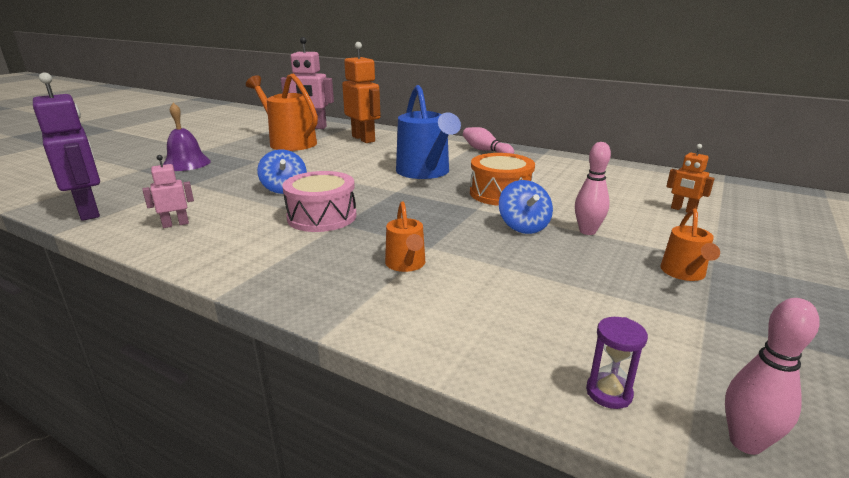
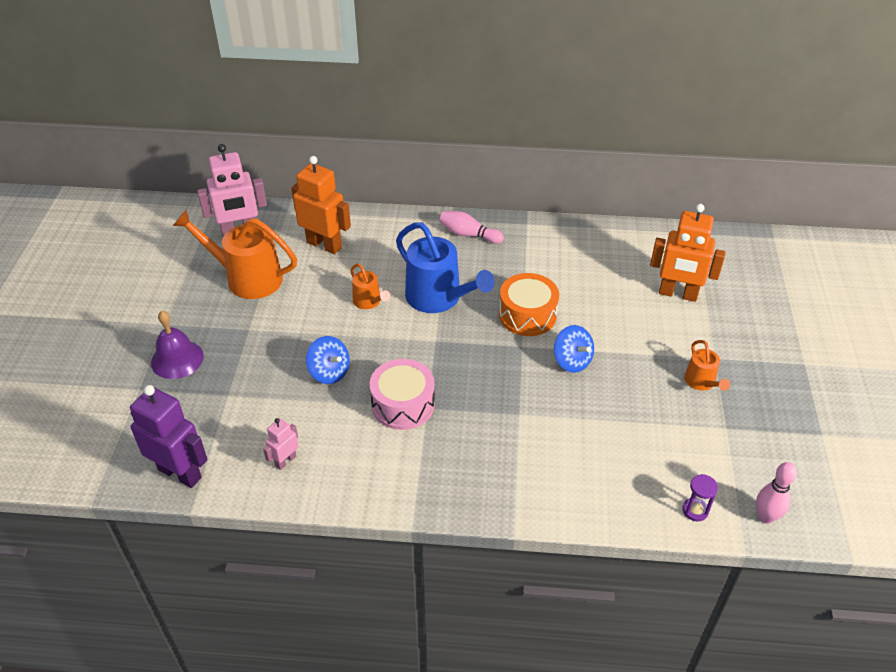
camera: 25 degrees left, 20 degrees up
orange watering can [385,201,425,272] -> orange watering can moved to [350,263,390,309]
pink bowling pin [575,142,611,235] -> none
orange robot [666,144,714,213] -> orange robot [650,204,726,302], size x1.96

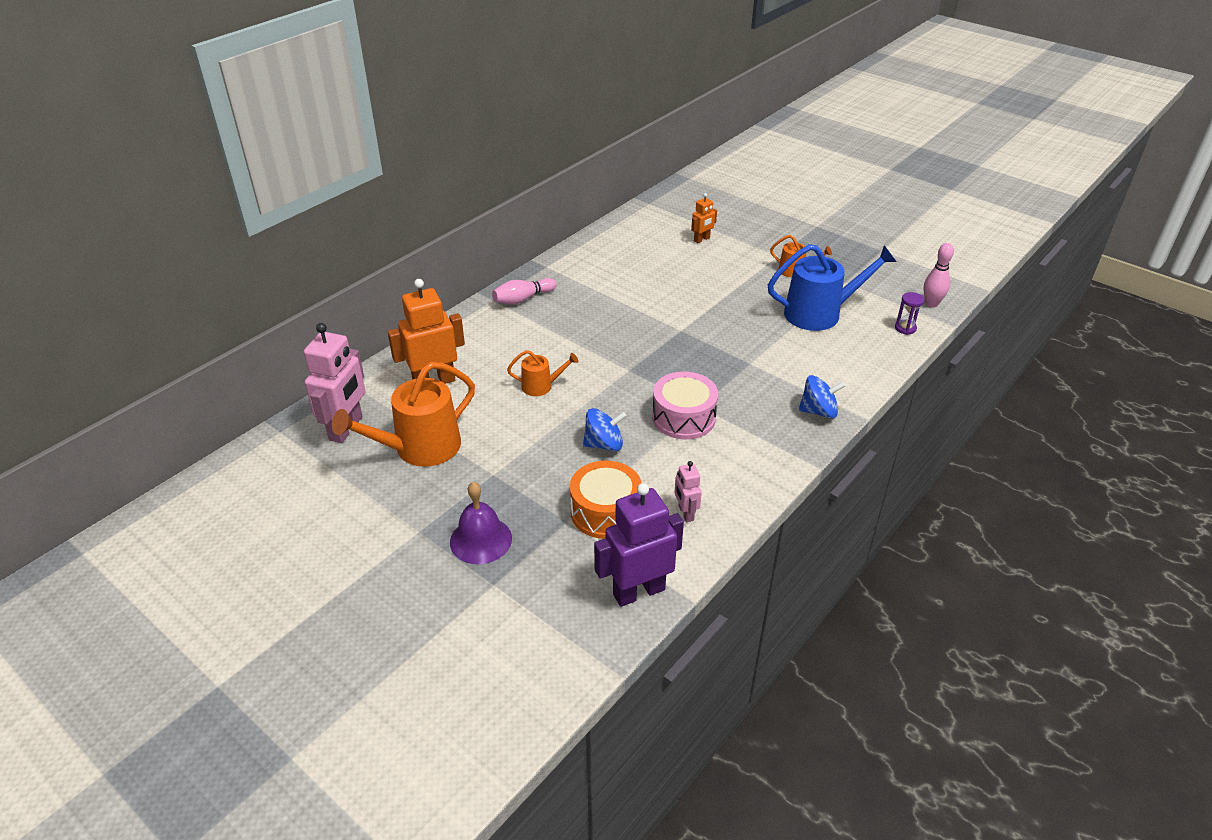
camera: 55 degrees left, 5 degrees down
blue watering can [396,222,495,313] -> blue watering can moved to [768,244,897,331]
orange drum [499,273,559,336] -> orange drum moved to [570,461,642,539]
blue spinning top [554,325,594,373] -> blue spinning top moved to [799,375,846,419]
orange robot [650,204,726,302] -> orange robot [691,193,717,243], size x0.51

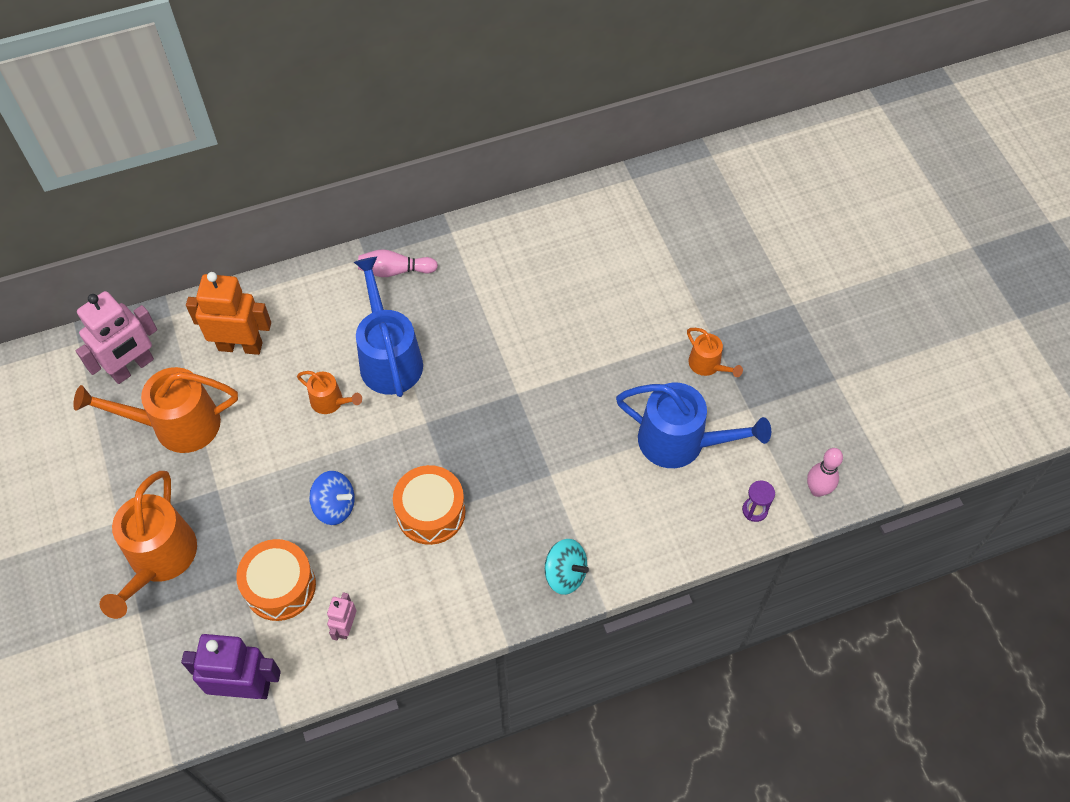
camera: 30 degrees right, 20 degrees up
purple bell [450,482,512,564] -> orange watering can [100,471,197,619]
pink drum [652,372,718,439] -> orange drum [393,465,465,545]
orange robot [691,193,717,243] -> none
blue spinning top [799,375,846,419] -> turquoise spinning top [545,539,589,595]
none -> blue watering can [354,257,423,397]

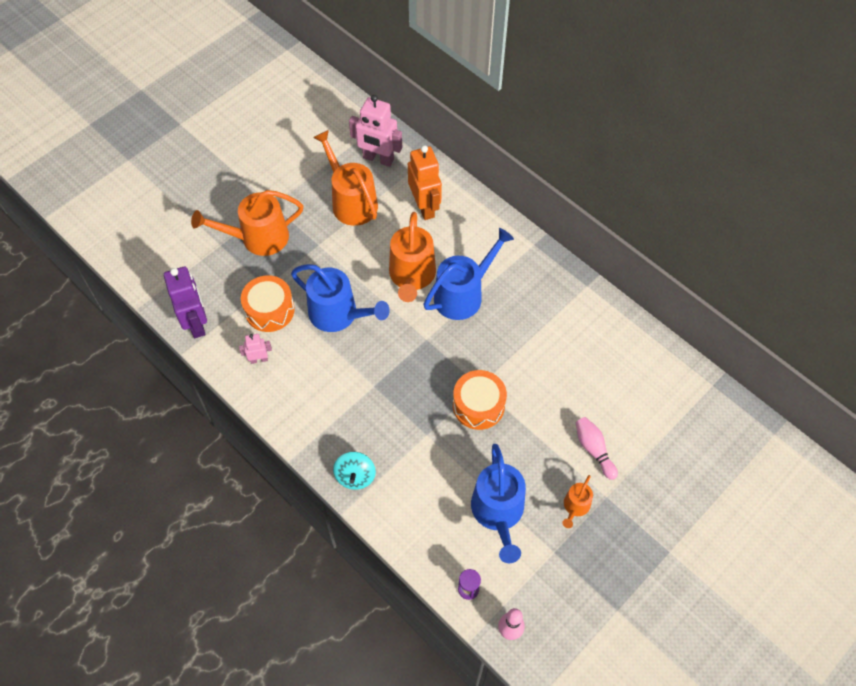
camera: 65 degrees right, 0 degrees up
orange watering can [297,371,362,414] -> orange watering can [389,212,436,302], size x1.97
blue spinning top [309,471,355,525] -> blue watering can [291,264,390,332]
pink bowling pin [358,249,438,277] -> pink bowling pin moved to [575,417,618,480]
orange drum [393,465,465,545] -> orange drum moved to [453,370,507,430]

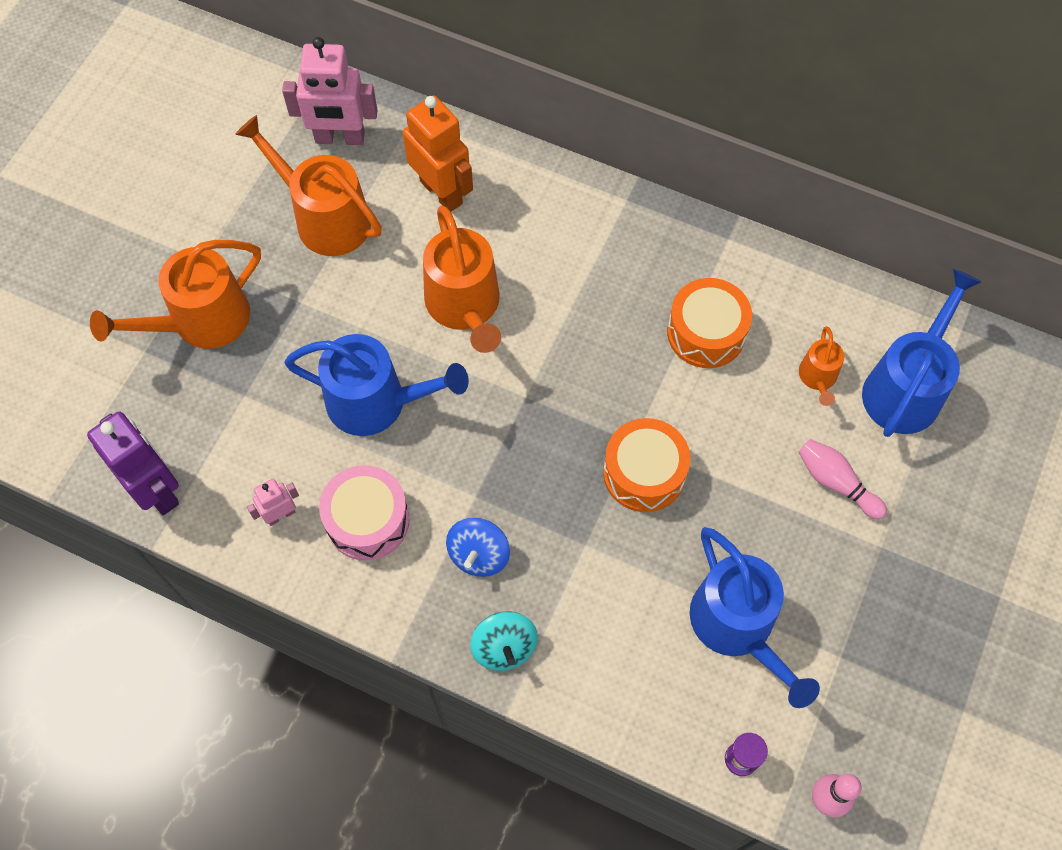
camera: 20 degrees left, 5 degrees up
orange drum [241,275,295,332] -> orange drum moved to [667,278,752,368]
blue watering can [424,228,514,320] -> blue watering can moved to [862,269,981,437]
orange watering can [562,475,593,528] -> orange watering can moved to [799,326,844,406]
none -> pink drum [319,465,410,561]
none -> blue spinning top [446,518,510,577]

